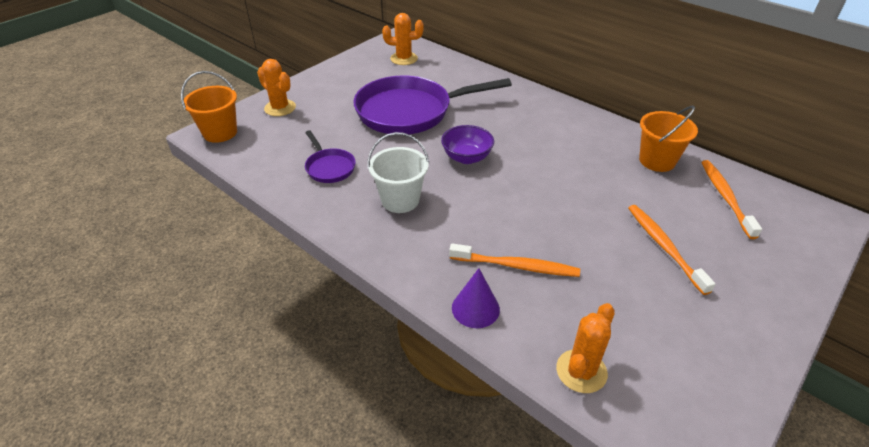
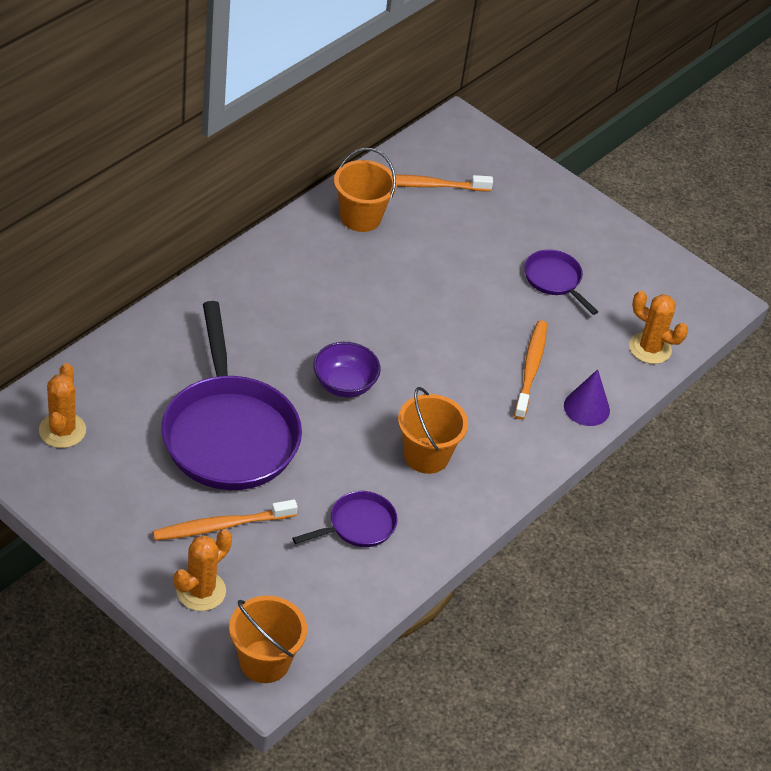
camera: 95 degrees left, 5 degrees up
white bucket [367,132,429,213] -> orange bucket [398,387,468,474]
orange toothbrush [628,205,716,295] -> orange toothbrush moved to [153,500,298,541]
none -> purple pan [524,250,598,315]

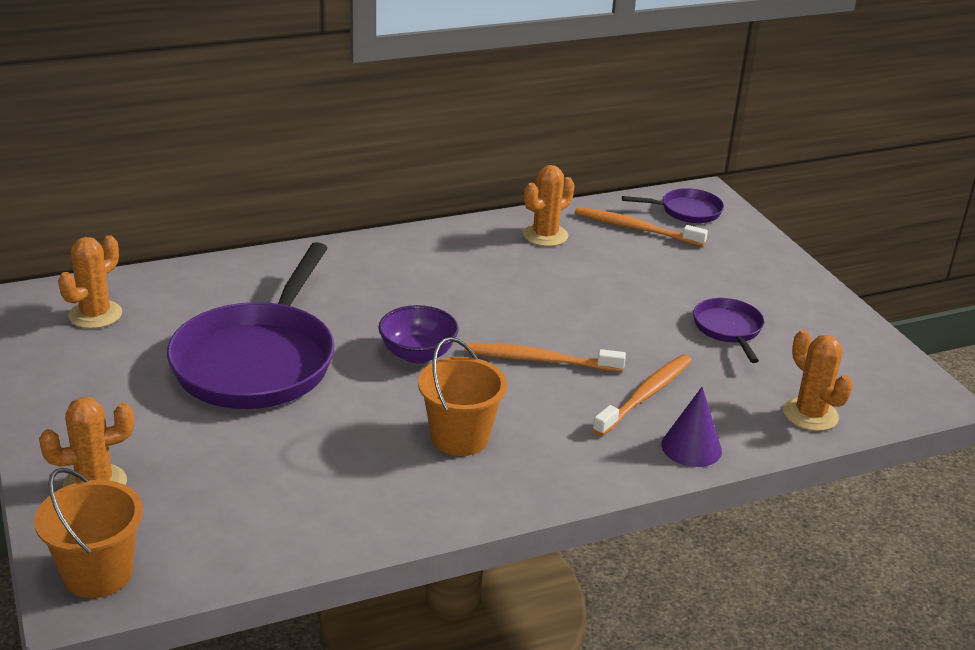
camera: 30 degrees right, 15 degrees down
orange toothbrush [153,500,298,541] -> orange toothbrush moved to [464,343,626,372]
purple pan [292,491,398,547] -> purple pan moved to [622,188,724,223]
orange bucket [334,148,397,232] -> orange cactus [523,165,575,246]

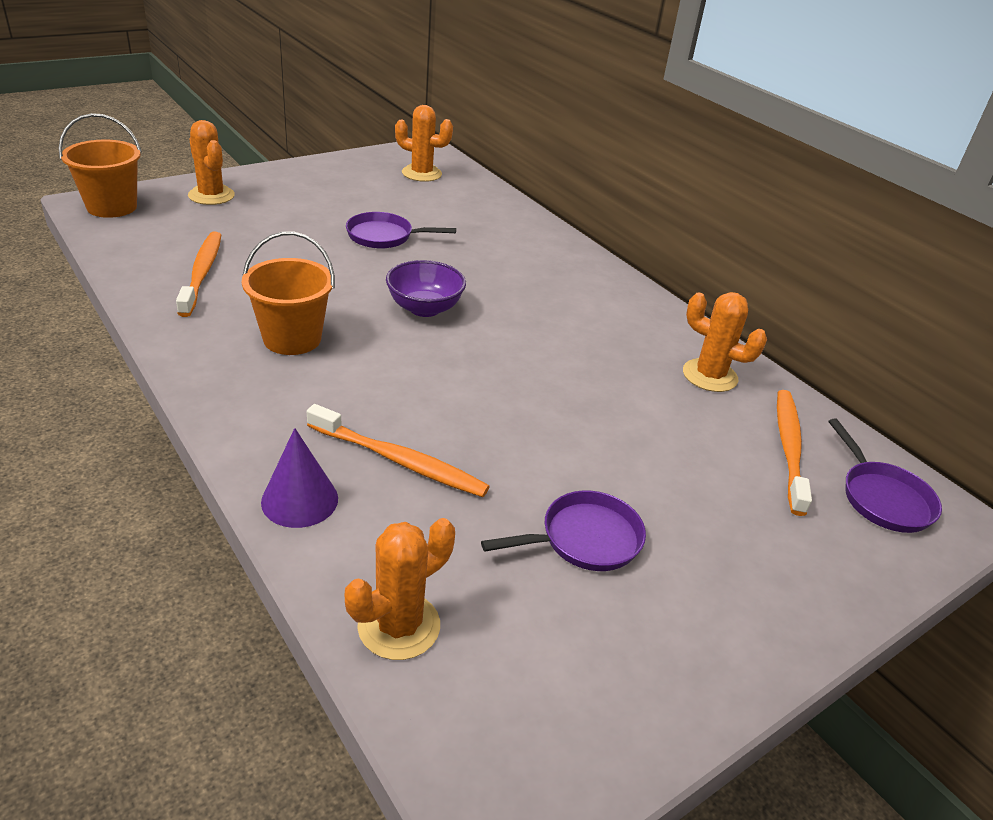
camera: 75 degrees right, 5 degrees up
purple pan [167,242,335,409] -> purple pan [346,212,456,249], size x0.47
orange toothbrush [464,343,626,372] -> orange toothbrush moved to [176,232,221,317]

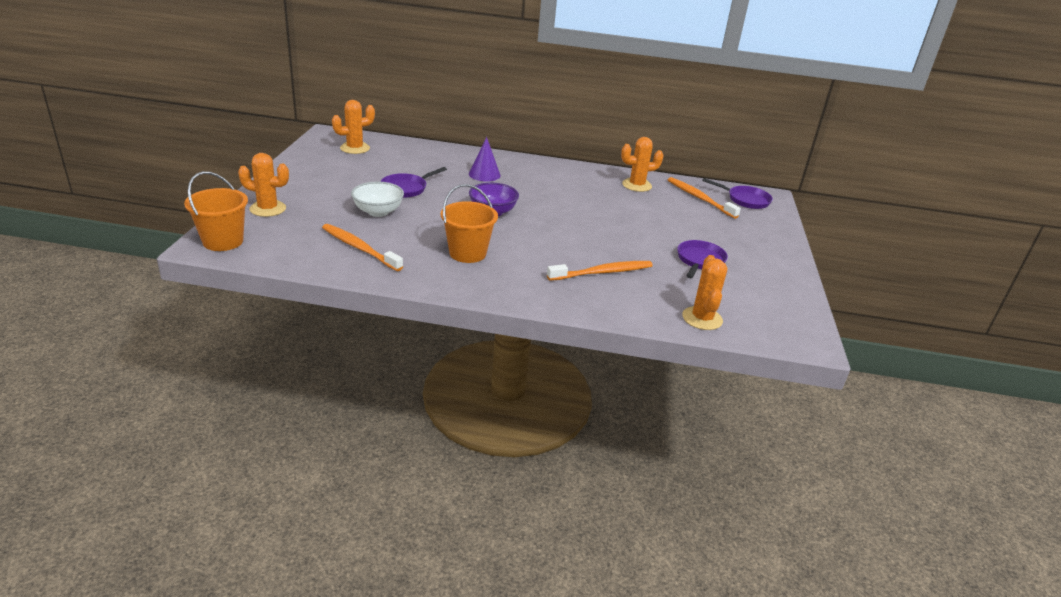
camera: 45 degrees left, 5 degrees down
purple cone [261,428,338,528] -> purple cone moved to [469,137,500,182]
none -> white bowl [351,182,404,217]

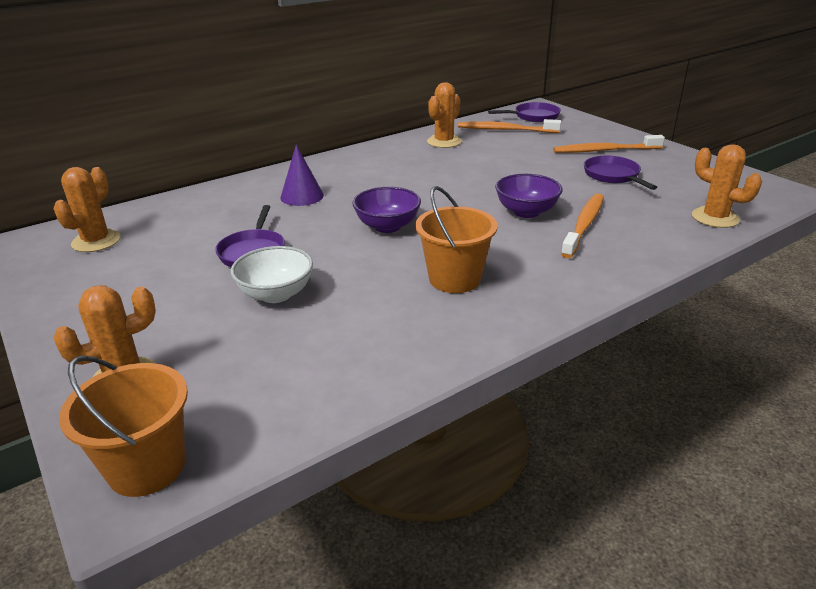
camera: 40 degrees left, 0 degrees up
orange toothbrush [322,224,403,271] -> orange toothbrush moved to [553,135,665,153]
none -> purple bowl [495,174,563,218]

